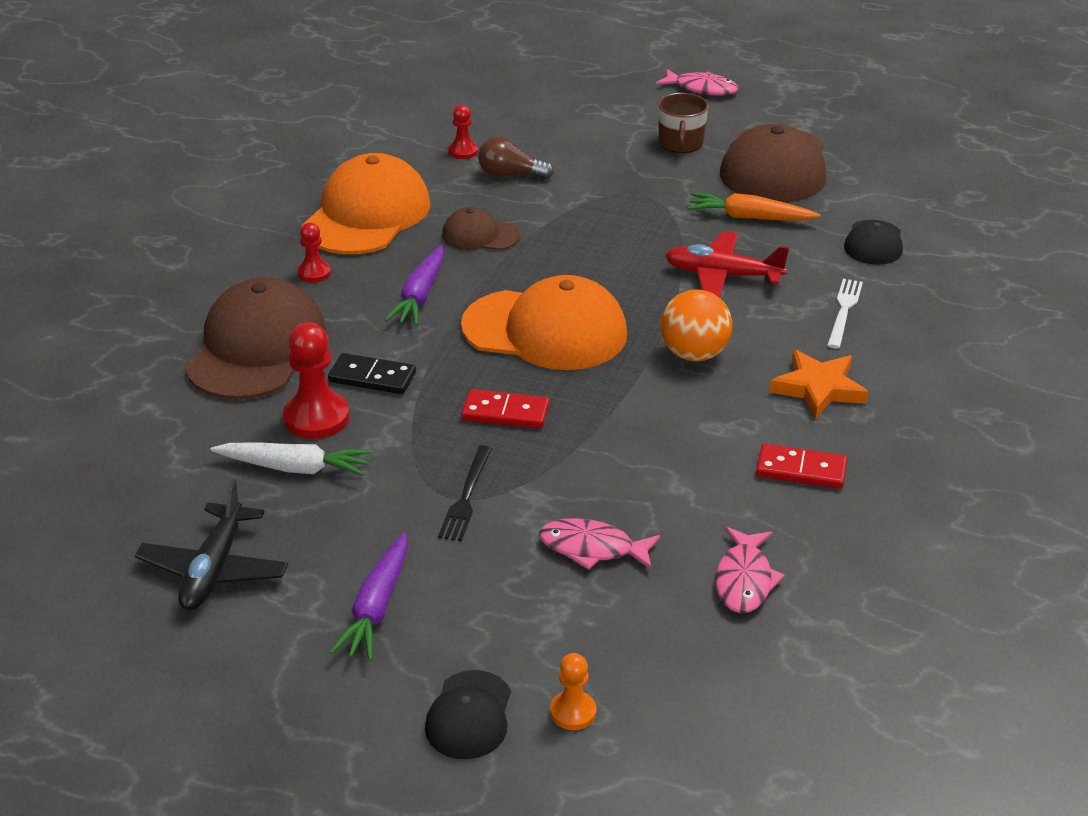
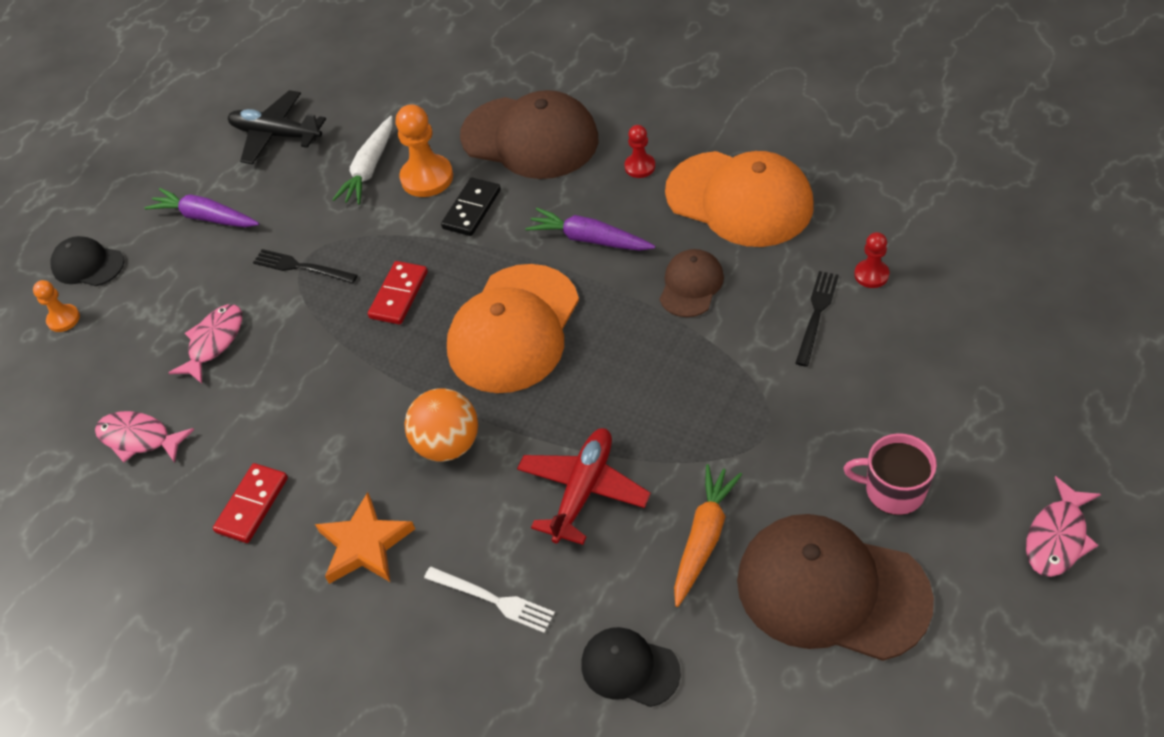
camera: 105 degrees right, 15 degrees up
red pawn [283,323,350,439] -> orange pawn [396,104,453,197]
brown light bulb [478,136,554,179] -> black fork [795,271,839,367]
brown mug [658,93,708,153] -> pink mug [843,433,937,515]

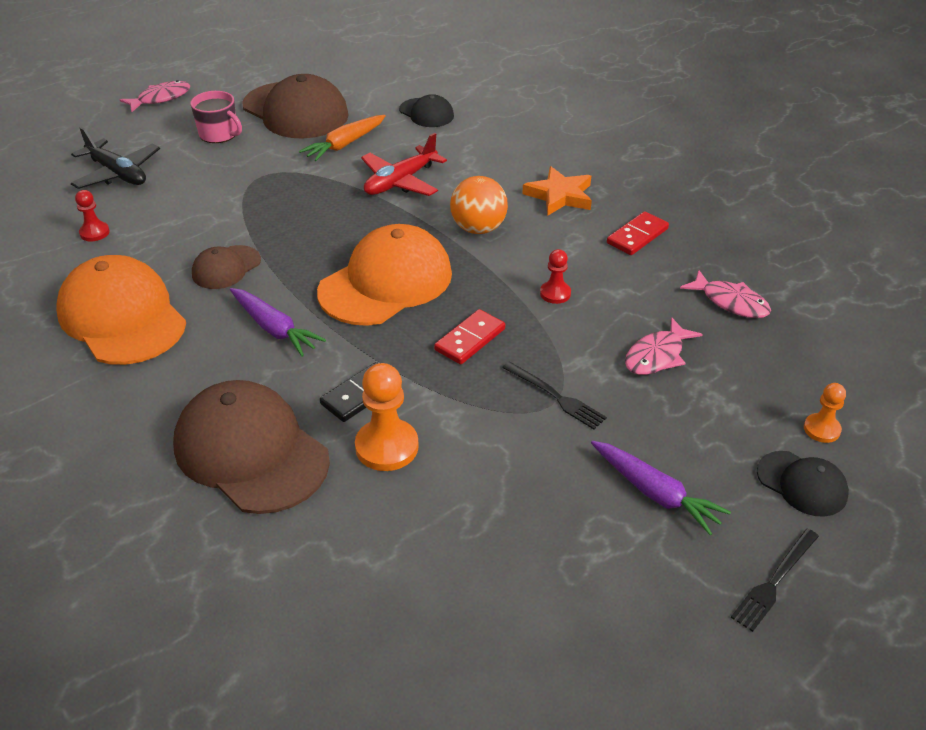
camera: 165 degrees left, 10 degrees down
black plane [228,90,326,164] -> black plane moved to [71,127,160,189]
white carrot [332,116,393,205] -> none
white fork [424,567,555,633] -> none
red pawn [624,125,655,178] -> red pawn moved to [540,249,571,304]
black fork [795,271,839,367] -> black fork moved to [731,529,819,632]

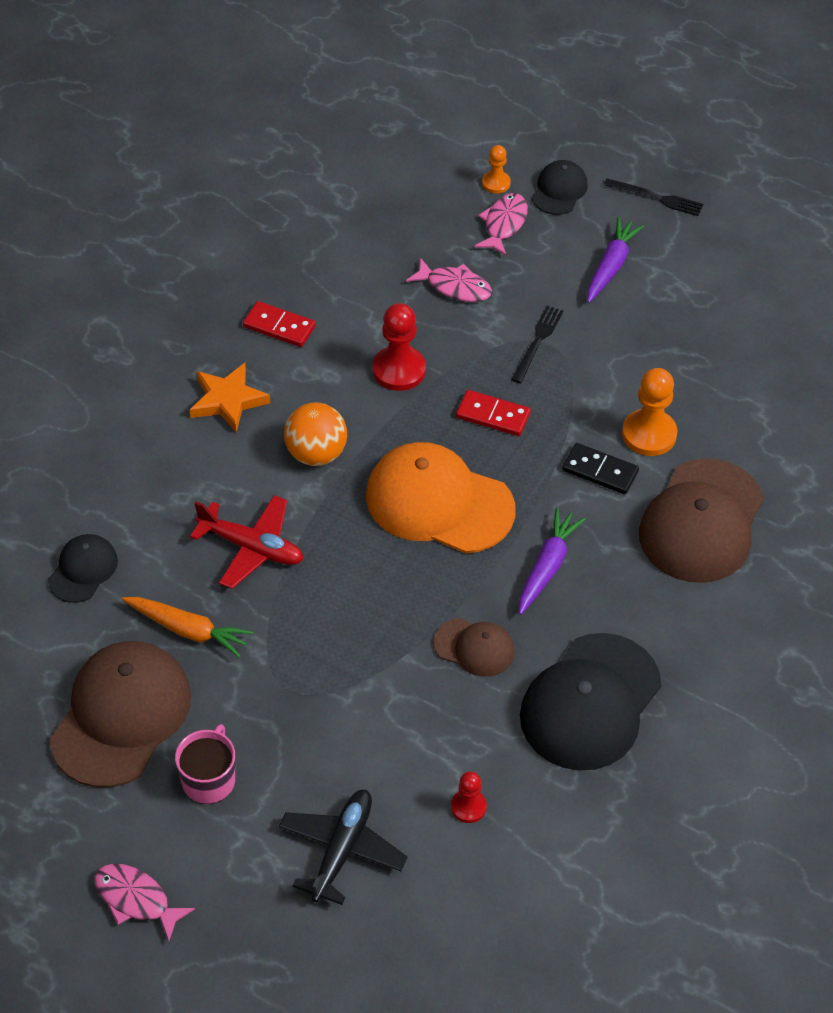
camera: 110 degrees left, 10 degrees up
orange cap [56,255,186,365] -> black cap [520,633,661,771]
red pawn [540,249,571,304] -> red pawn [373,303,426,391], size x1.74
pink fish [680,270,771,318] -> pink fish moved to [474,193,528,256]

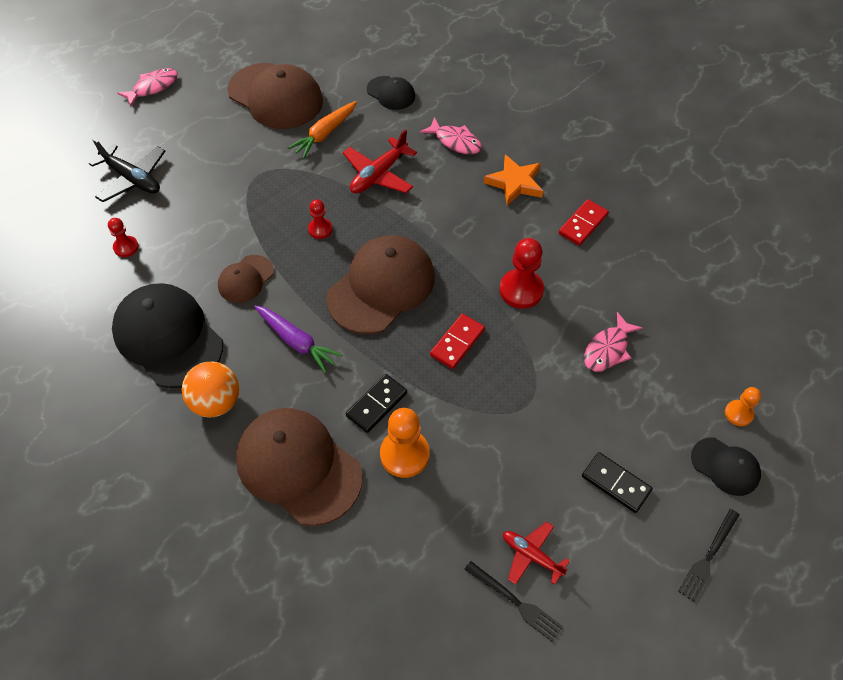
camera: 105 degrees right, 5 degrees up
pink mug [175,724,235,804] -> none
orange ball [284,402,347,466] -> orange ball moved to [182,362,239,418]
orange cap [366,442,515,554] -> brown cap [326,235,435,334]
pink fish [474,193,528,256] -> pink fish moved to [420,117,482,154]
black fork [511,306,563,383] -> black fork moved to [464,561,563,642]
purple carrot [587,217,644,303] -> black domino [582,452,653,513]
none -> red pawn [308,199,332,239]
none -> red plane [503,521,570,585]

